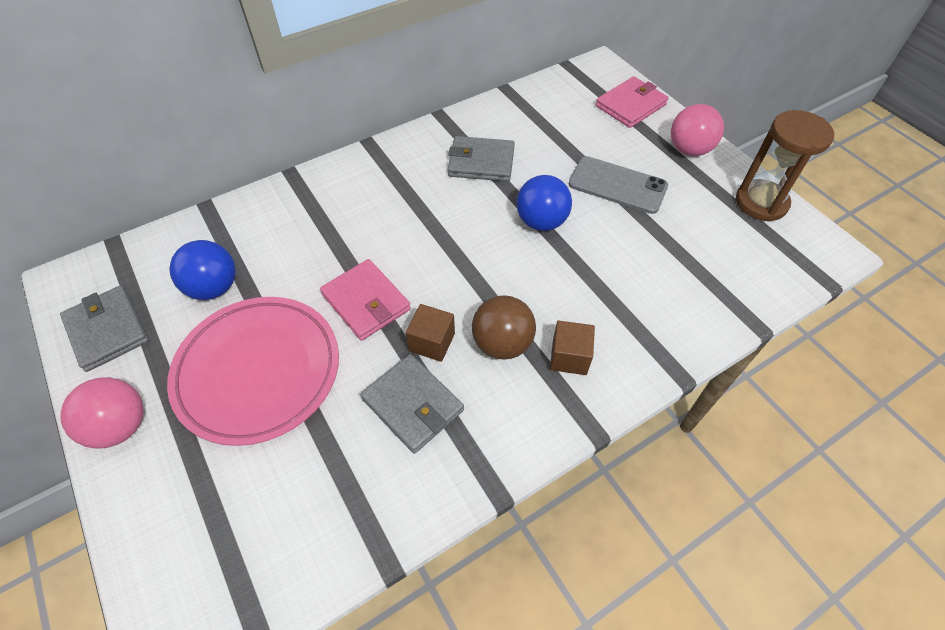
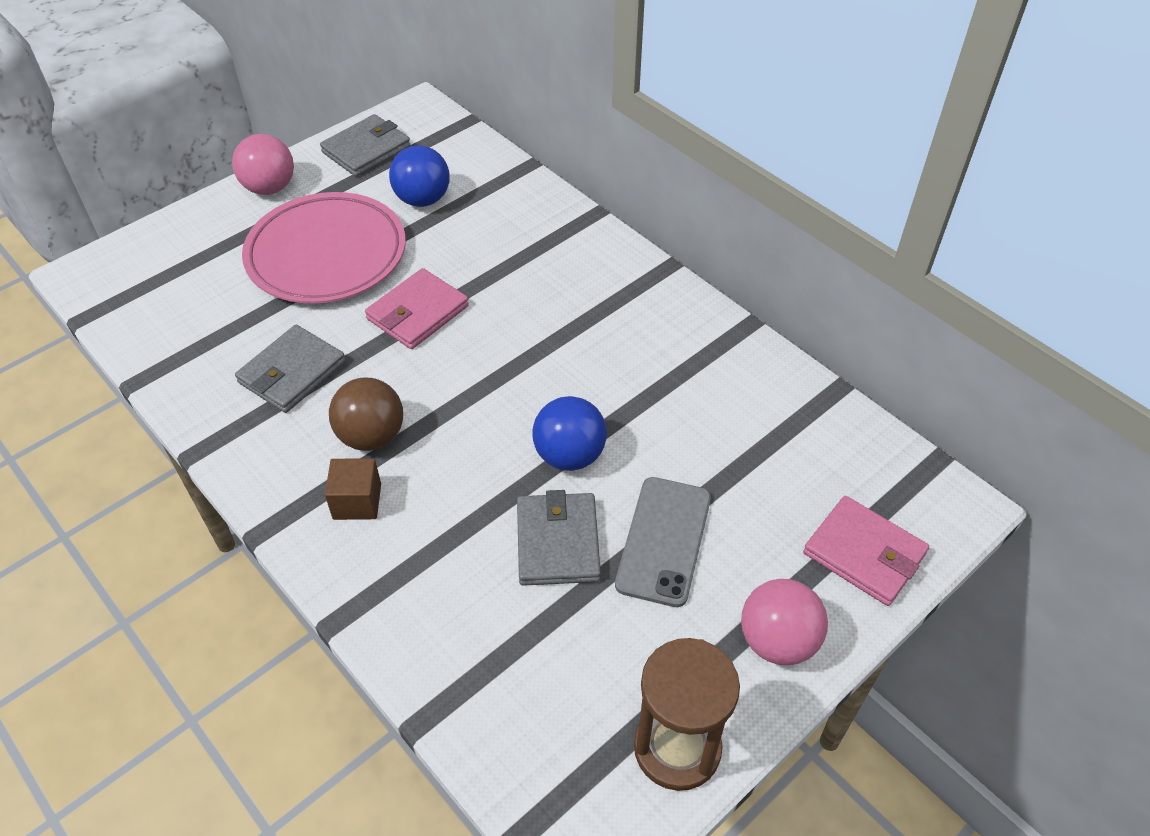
camera: 80 degrees right, 5 degrees down
brown cube [406,304,455,362] -> none
grey wallet [448,136,515,182] -> grey wallet moved to [517,490,601,586]

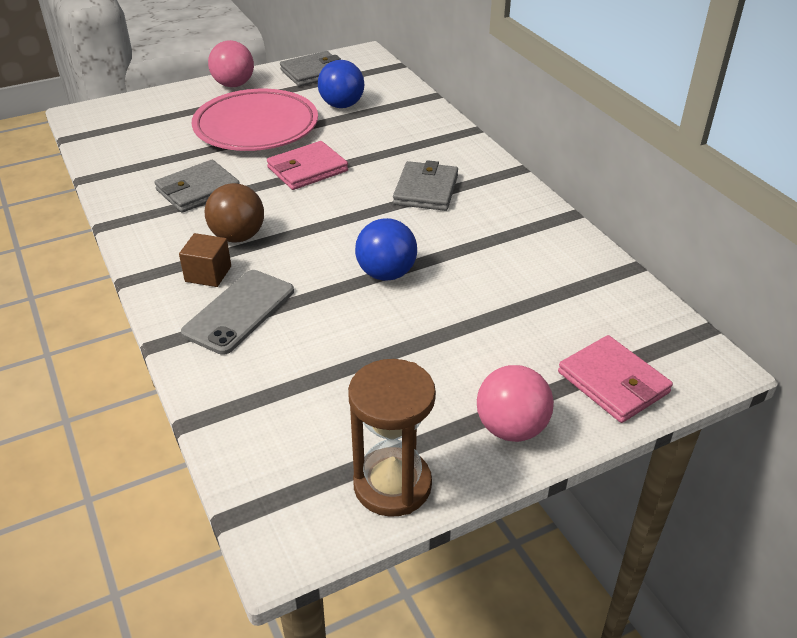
camera: 15 degrees right, 10 degrees down
grey wallet [517,490,601,586] -> grey wallet moved to [393,160,458,211]
grey phone [615,477,711,607] -> grey phone moved to [181,270,294,355]

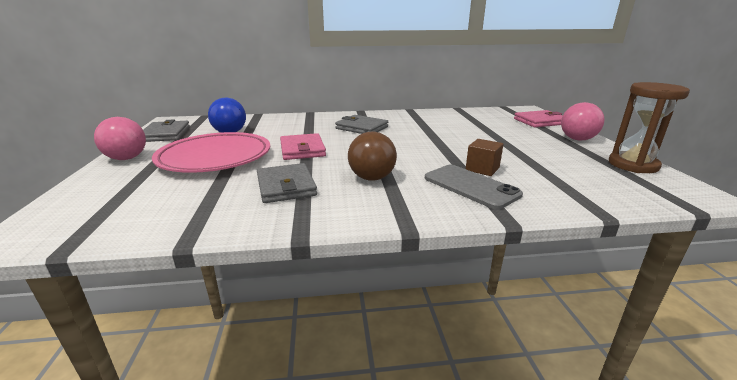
camera: 70 degrees left, 15 degrees down
brown cube [179,233,231,287] -> brown cube moved to [466,139,504,176]
blue ball [355,218,417,281] -> none

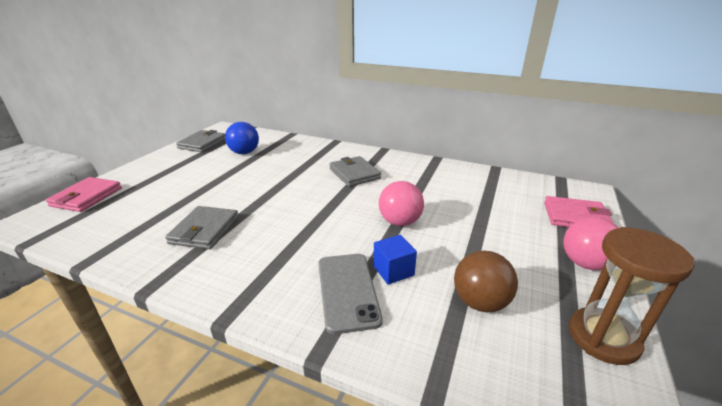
camera: 30 degrees right, 5 degrees up
pink ball [94,117,146,160] -> pink ball moved to [379,181,424,226]
pink plate [152,132,270,173] -> none
pink wallet [280,133,326,160] -> pink wallet moved to [46,177,122,212]
brown ball [348,132,397,181] -> brown ball moved to [454,251,518,312]
brown cube [466,139,504,176] -> blue cube [373,235,417,285]

